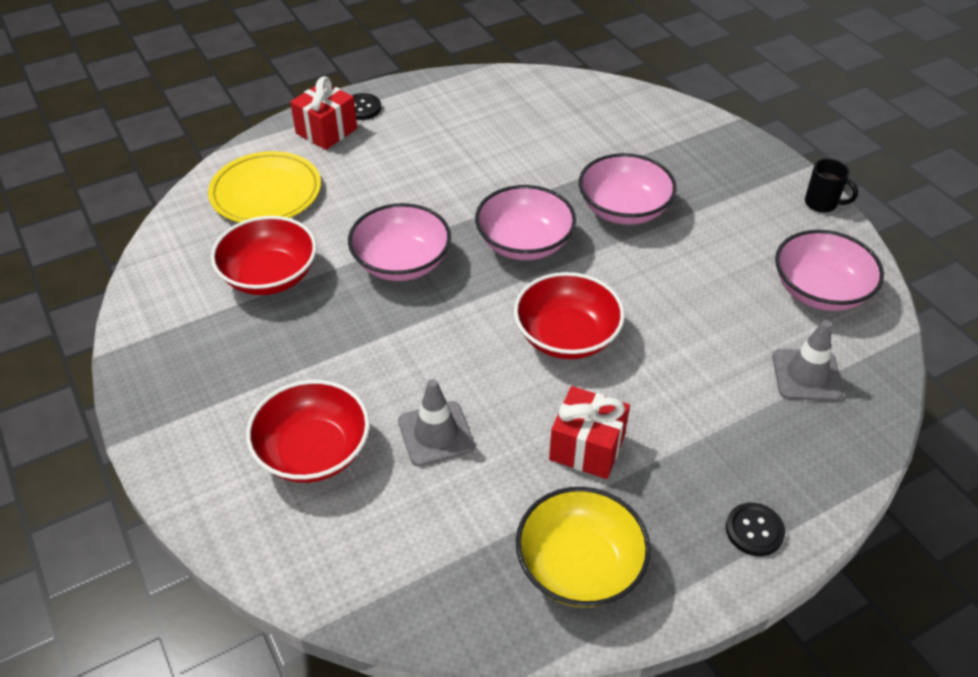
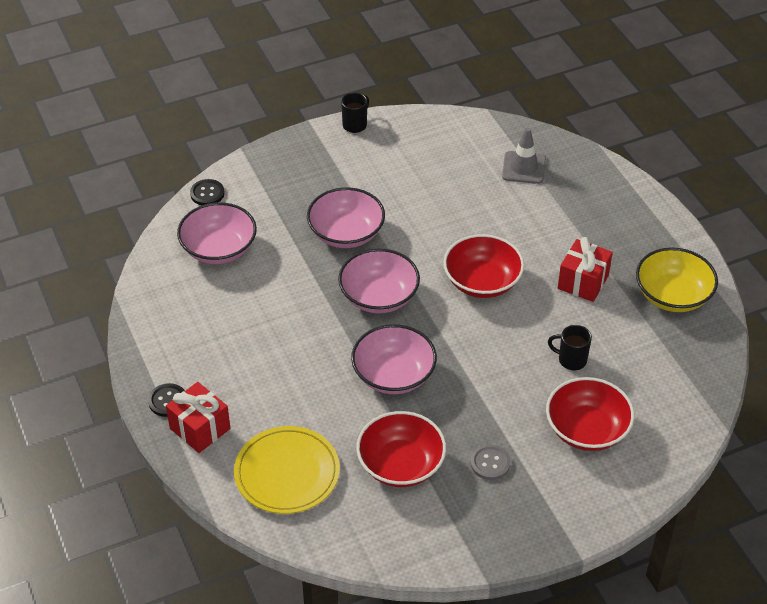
camera: 85 degrees left, 0 degrees up
grey traffic cone [398,379,475,466] -> black mug [548,325,592,370]
black button [726,503,785,556] -> black button moved to [190,179,225,205]
pink bowl [775,230,884,311] -> pink bowl moved to [177,202,257,264]
none -> grey button [470,444,511,480]

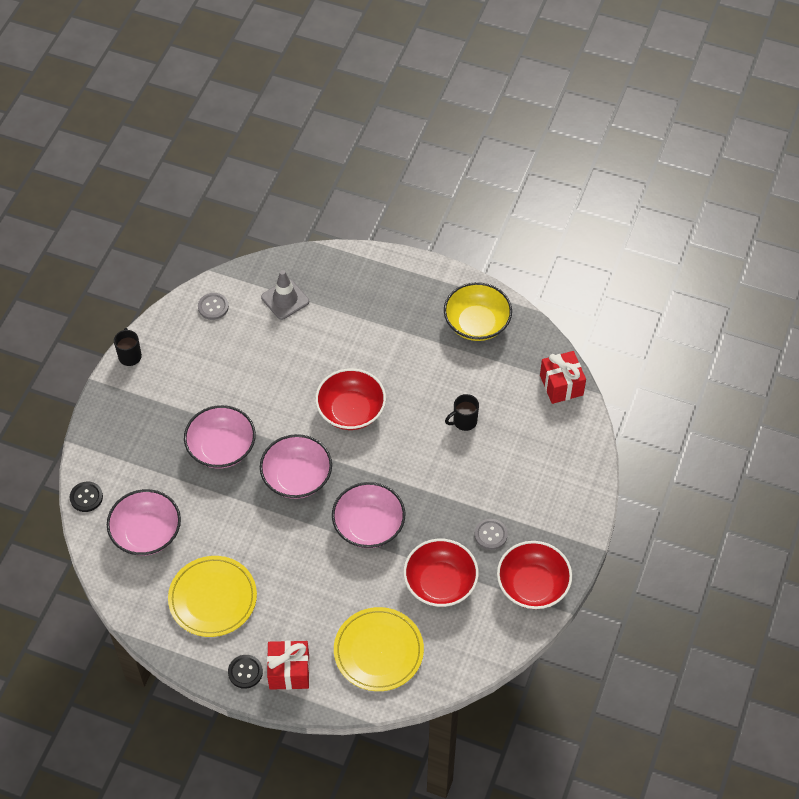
camera: 45 degrees left, 10 degrees up
red bowl [546,377,634,451] -> red bowl moved to [497,541,572,609]
red gift [558,237,613,302] -> red gift moved to [540,351,586,404]
none -> yellow plate [168,556,257,637]
none -> grey button [198,293,229,320]

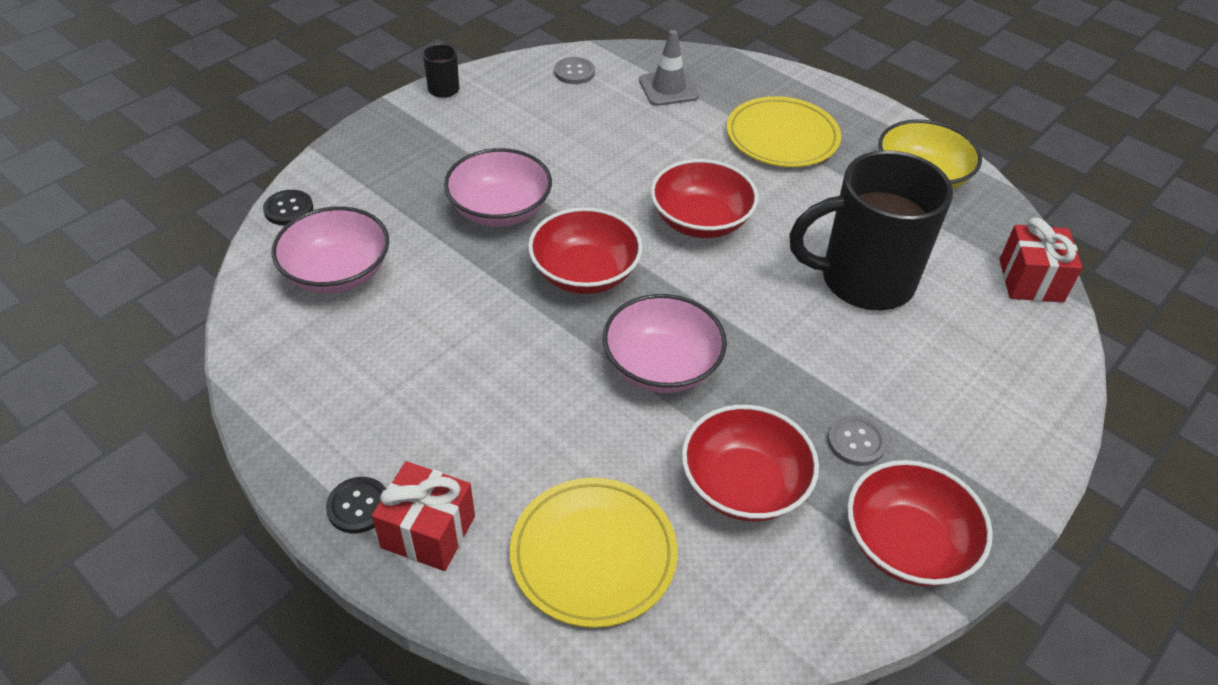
camera: 20 degrees right, 10 degrees down
yellow plate [168,556,257,637] -> yellow plate moved to [727,96,841,167]
pink bowl [260,434,332,499] -> red bowl [528,207,643,294]
black mug [445,394,479,431] -> black mug [789,150,953,311], size x2.49

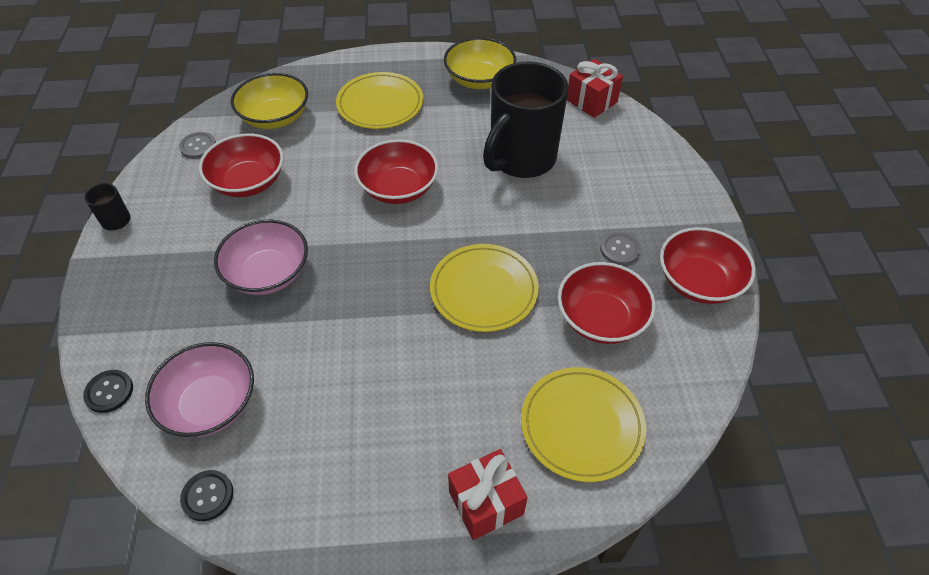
camera: 45 degrees left, 5 degrees up
black button [326,477,386,533] -> black button moved to [180,470,233,521]
red bowl [528,207,643,294] -> red bowl moved to [199,133,283,197]
pink bowl [603,294,727,393] -> yellow plate [430,244,539,332]
grey traffic cone [639,30,699,106] -> yellow bowl [231,73,308,129]

